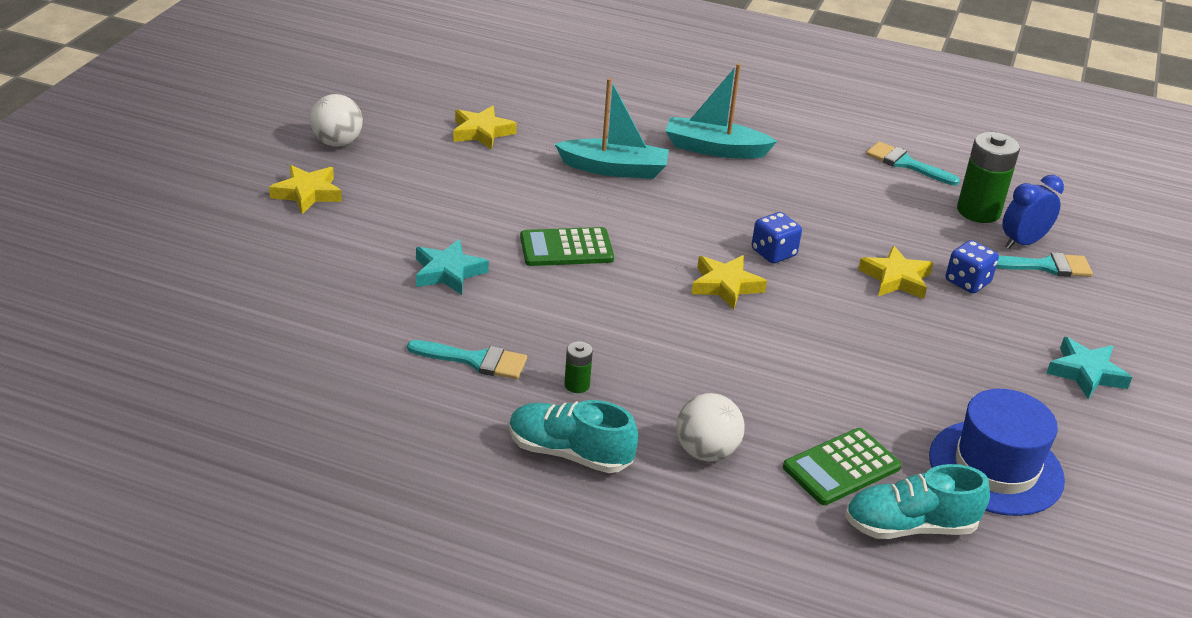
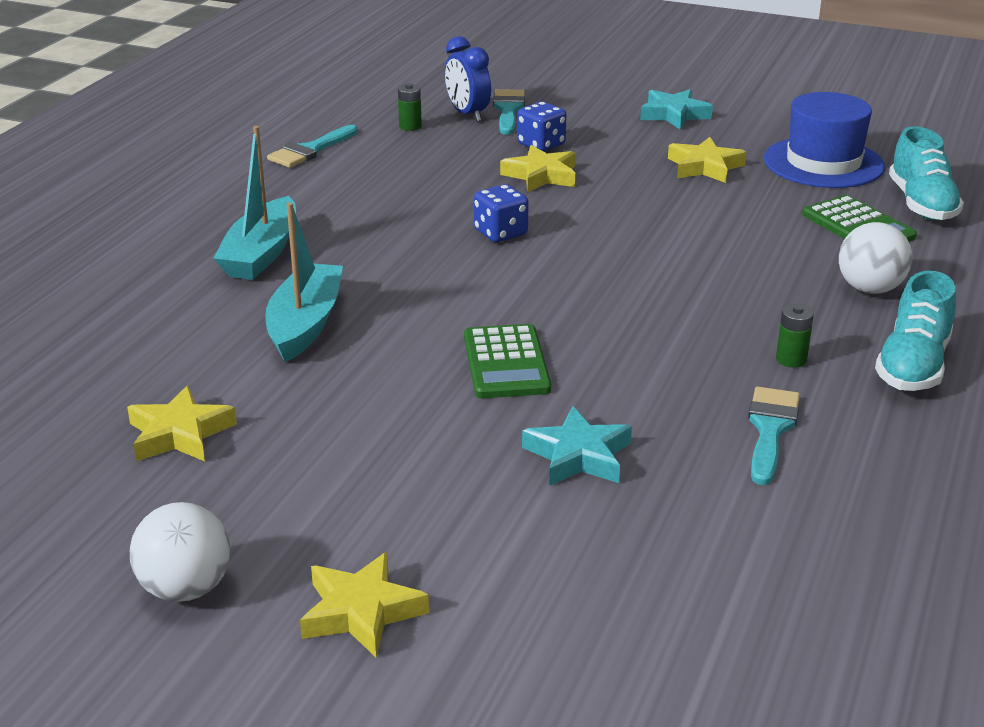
camera: 85 degrees left, 5 degrees down
yellow star [691,255,767,310] -> yellow star moved to [668,137,746,183]
green battery [957,132,1020,223] -> green battery [398,83,422,131], size x0.48

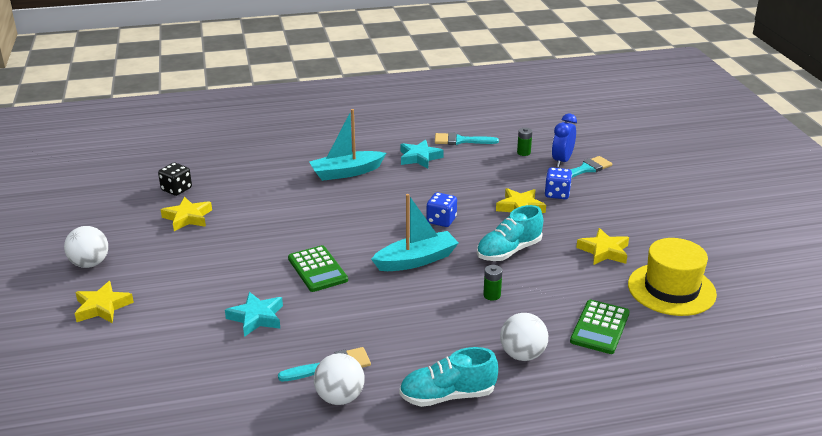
camera: 55 degrees right, 0 degrees up
turquoise boat [265,202,343,362] -> turquoise boat moved to [371,194,459,271]
green calculator [464,324,551,398] -> green calculator turned 75 degrees counterclockwise [288,245,348,292]
turquoise star [640,89,713,129] -> turquoise star moved to [400,140,444,169]
blue hat [764,92,885,188] -> yellow hat [628,238,717,316]
green battery [776,304,814,368] -> green battery moved to [483,265,502,301]
turquoise shoe [889,126,964,220] -> turquoise shoe moved to [477,205,543,261]
none -> black dice [158,162,192,196]
none -> white ball [314,353,364,405]

